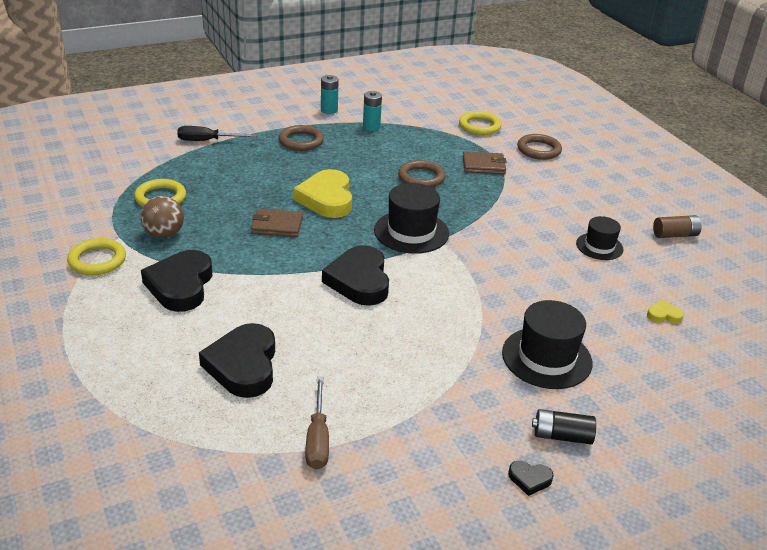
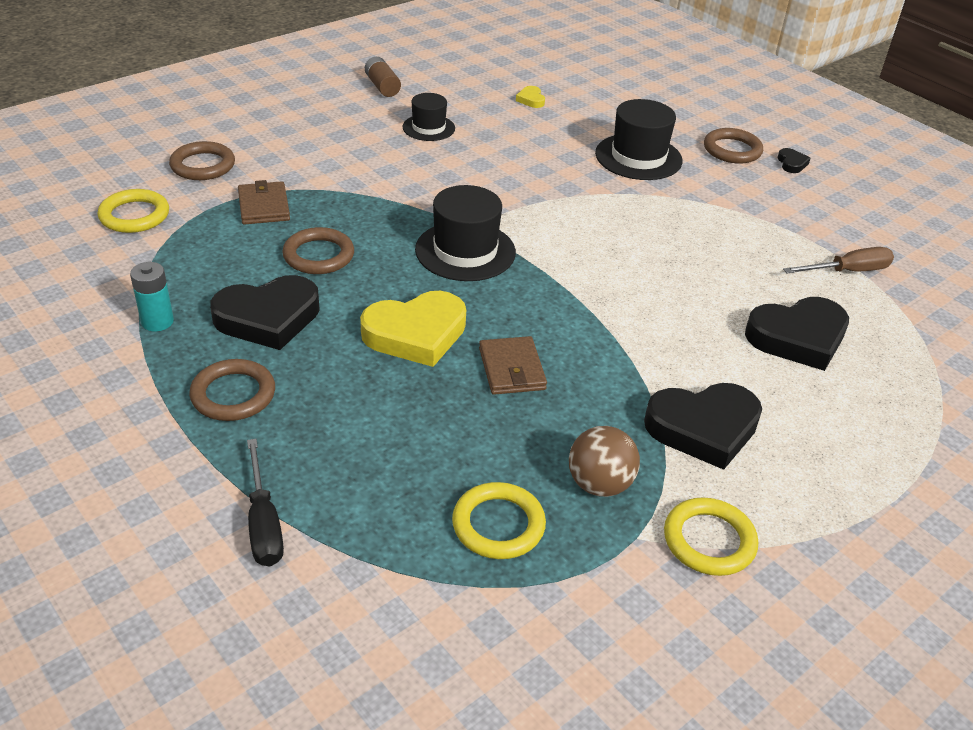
camera: 105 degrees left, 5 degrees up
turquoise battery [321,75,339,114] -> none
black heart [322,245,389,306] -> black heart moved to [210,275,320,350]
black battery [532,409,596,444] -> brown ring [704,128,763,164]

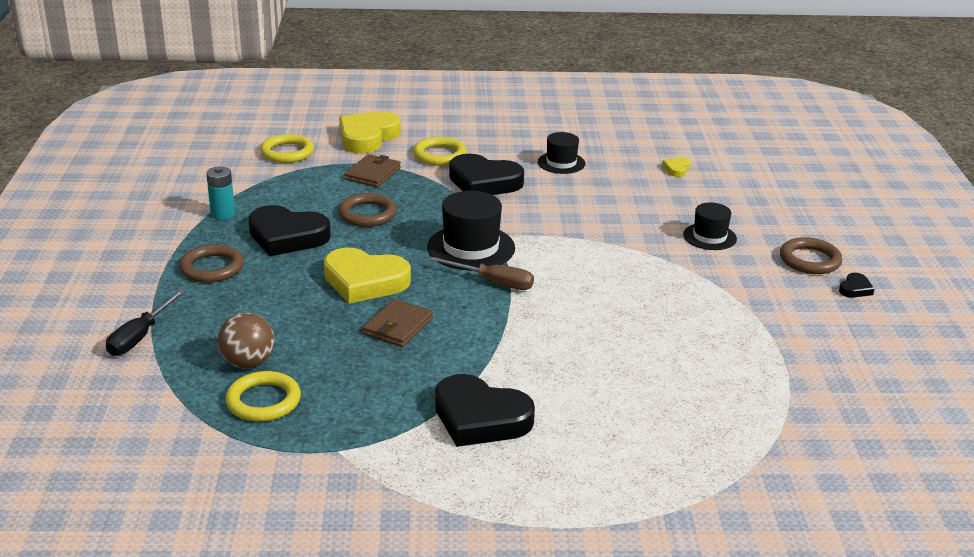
camera: 40 degrees right, 10 degrees down
brown ring [169,141,235,180] -> yellow heart [339,111,401,154]
brown battery [365,57,401,97] -> none
brown ball [569,426,640,497] -> brown ball moved to [218,313,274,368]
black hat [595,99,682,180] -> black hat [683,202,737,250], size x0.62
yellow ring [664,497,758,576] -> yellow ring moved to [413,137,466,166]
black heart [745,297,849,371] -> black heart moved to [449,154,524,195]
brown screwdriver [783,247,894,273] -> brown screwdriver moved to [430,257,534,290]

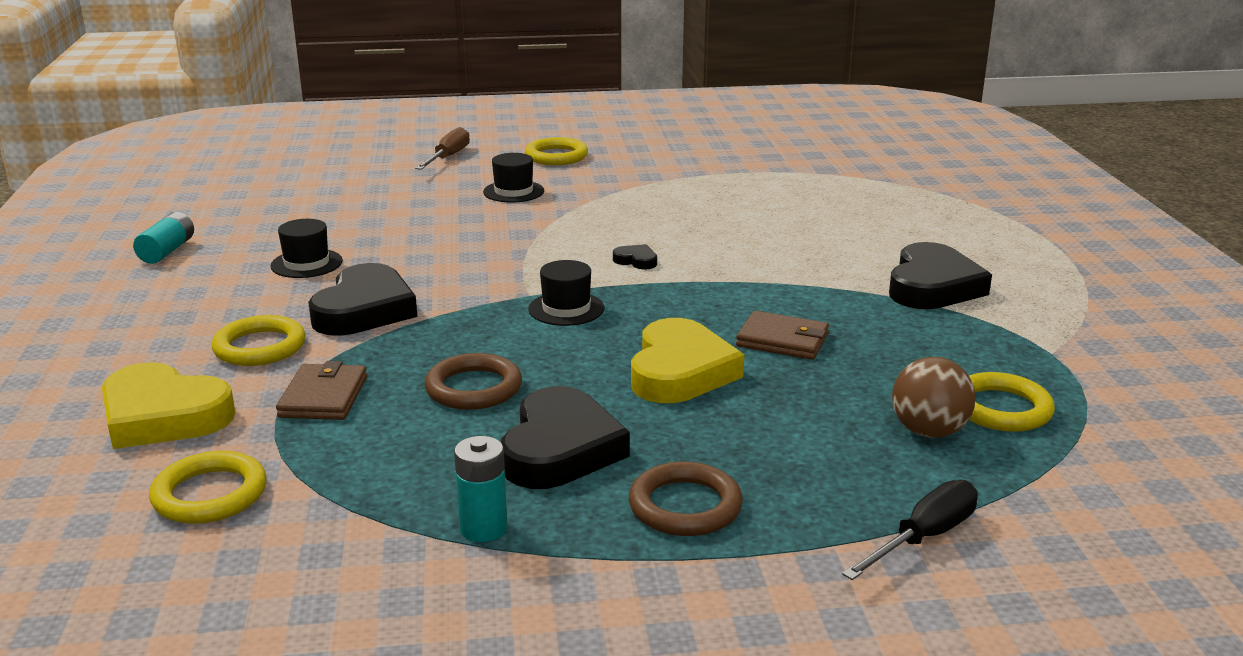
camera: 95 degrees left, 5 degrees down
black screwdriver [106,289,185,356] -> black screwdriver turned 60 degrees counterclockwise [842,480,978,580]
brown wallet [344,154,401,187] -> brown wallet turned 75 degrees clockwise [276,361,367,420]
black hat [427,191,515,270] -> black hat [528,260,604,326], size x0.62
brown screwdriver [430,257,534,290] -> brown screwdriver moved to [415,127,470,170]
yellow heart [662,157,691,177] -> none
brown ring [780,237,842,274] -> yellow ring [525,137,588,165]
black heart [839,273,874,298] -> black heart moved to [613,244,657,269]
none -> turquoise battery [133,212,194,264]

